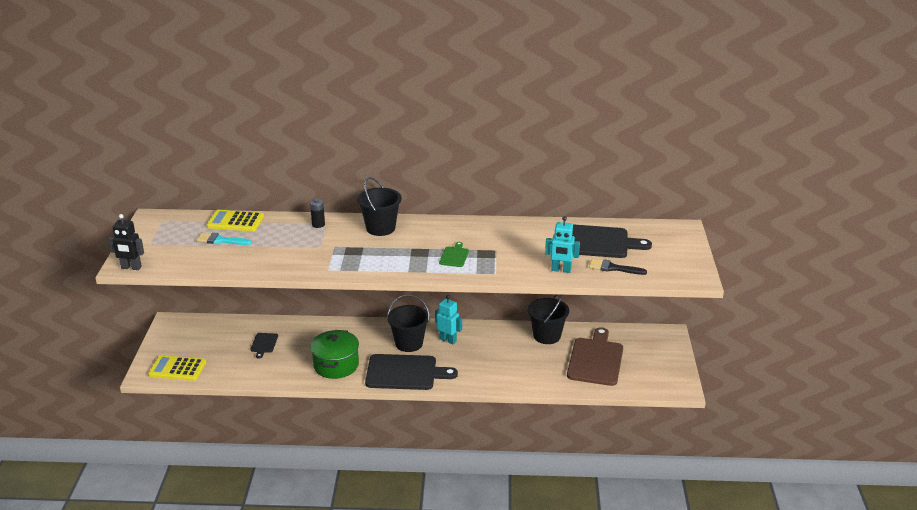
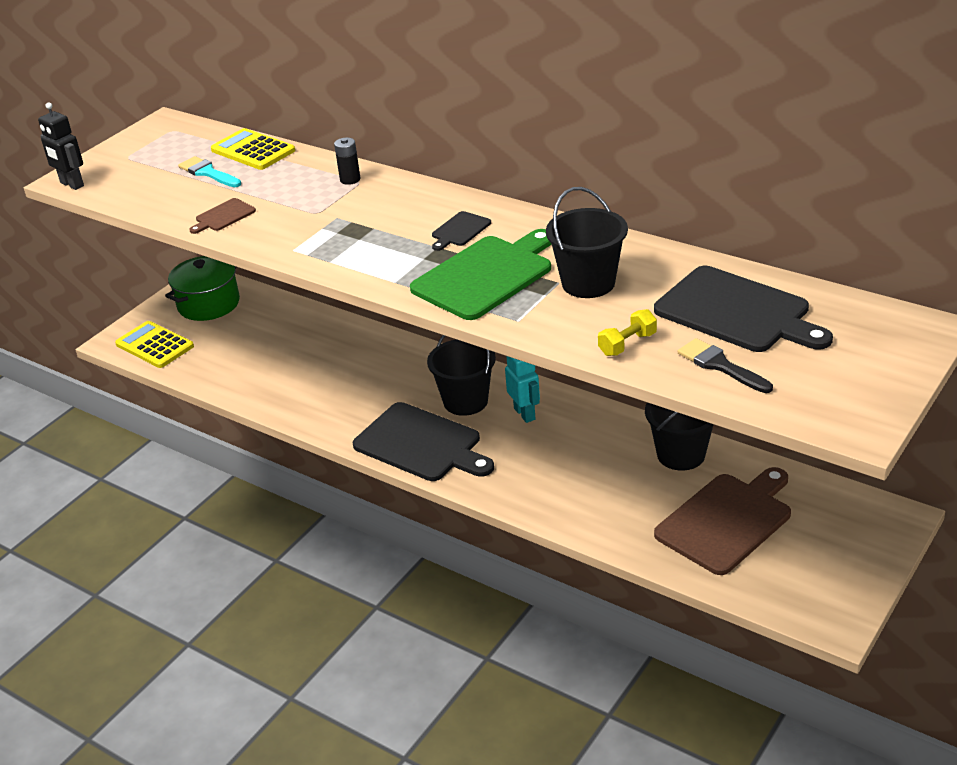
camera: 35 degrees right, 5 degrees up
black cutting board [251,333,278,359] -> black cutting board moved to [432,211,491,251]
green pot [310,330,359,379] -> green pot moved to [165,256,240,321]
black bucket [357,177,402,236] -> black bucket moved to [546,187,628,298]
green cutting board [439,242,469,267] -> green cutting board [410,229,552,320], size x2.17
turquoise robot [545,216,580,273] -> yellow dumbbell [598,309,657,356]
none -> brown cutting board [189,198,256,234]

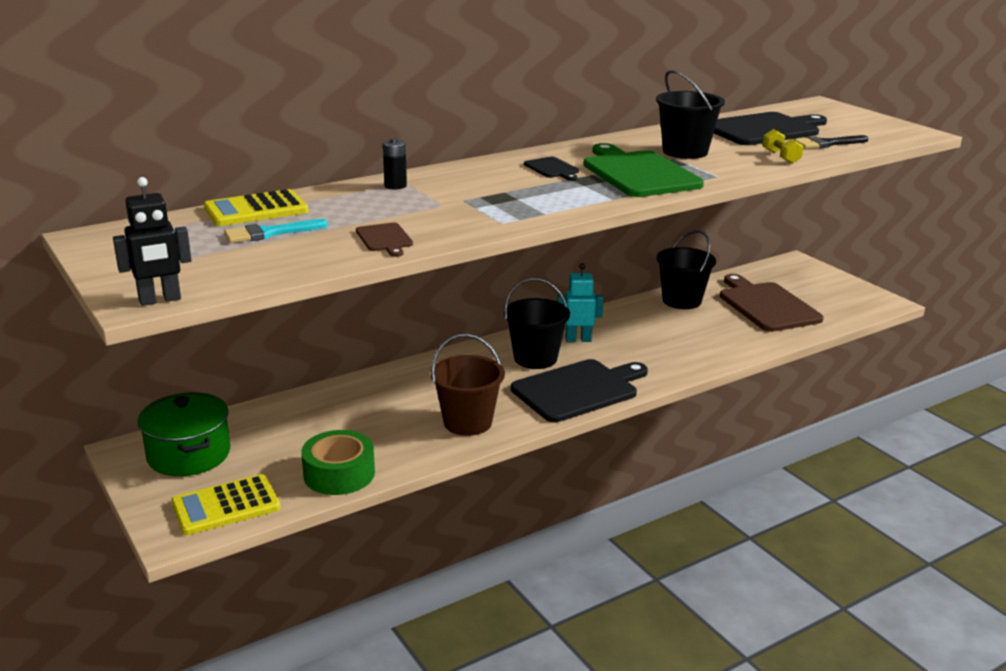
camera: 70 degrees left, 10 degrees down
none -> green tape [301,430,375,495]
none -> brown bucket [431,334,505,436]

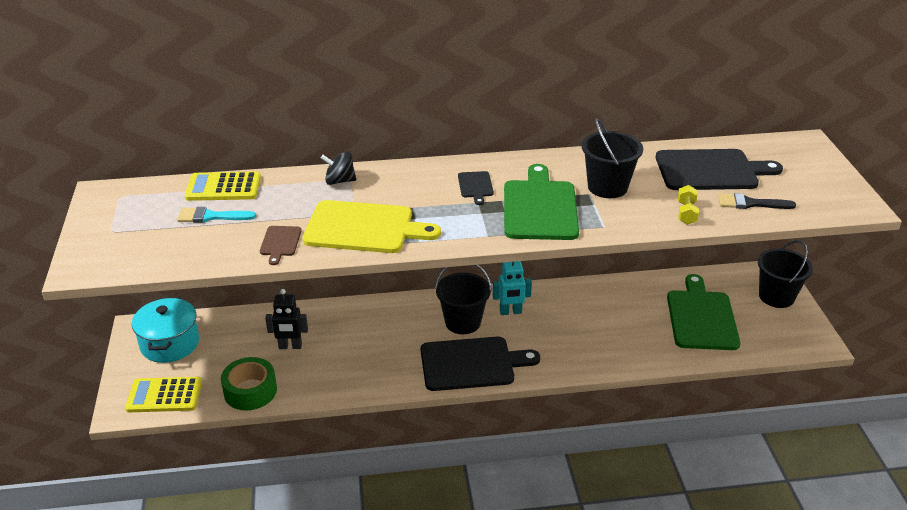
camera: 25 degrees right, 10 degrees up
black robot [113,177,192,306] -> black robot moved to [265,289,308,349]
green pot [138,392,230,476] -> turquoise pot [132,297,199,363]
black battery [383,138,407,189] -> black spinning top [321,151,356,185]
brown bucket [431,334,505,436] -> none
turquoise robot [557,263,603,342] -> turquoise robot turned 150 degrees clockwise [493,261,532,315]
black bucket [657,230,716,309] -> black bucket moved to [758,240,813,308]
brown cutting board [720,274,824,332] -> green cutting board [667,274,740,350]
none -> yellow cutting board [303,200,441,253]

